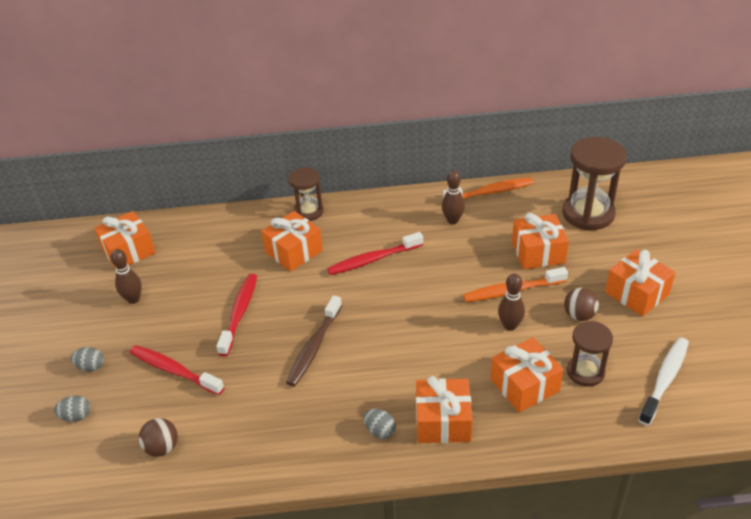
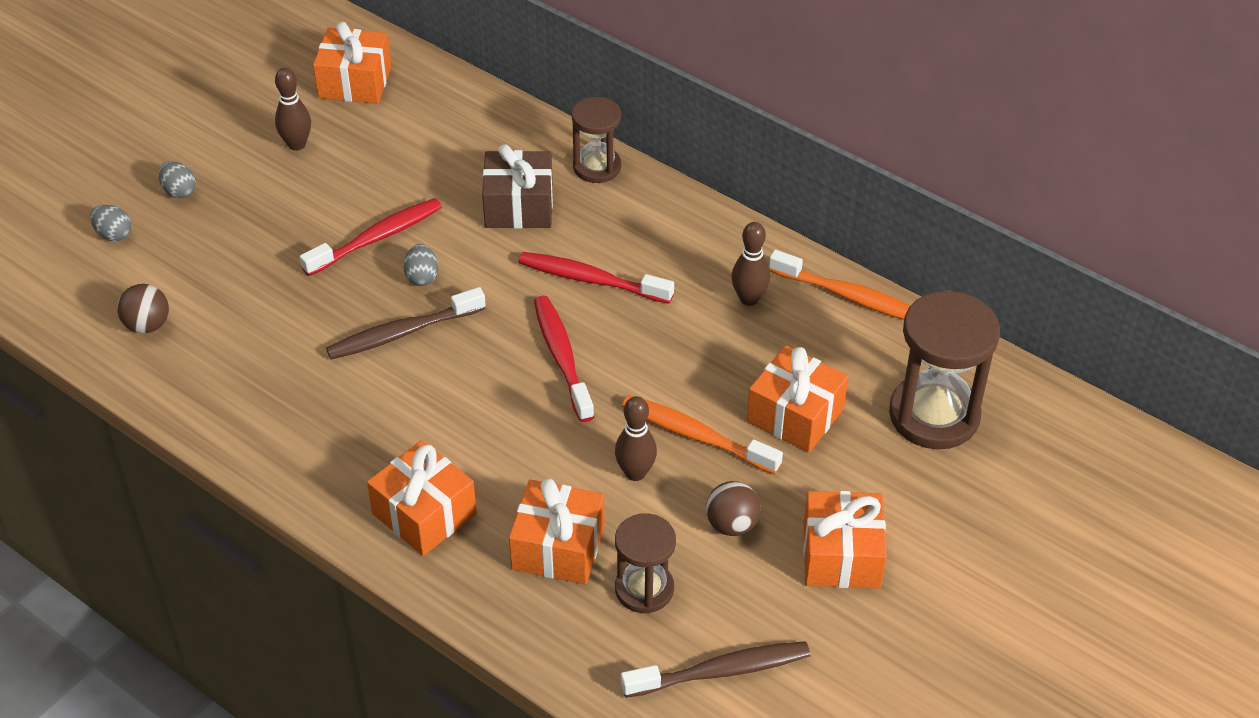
camera: 40 degrees right, 5 degrees up
red toothbrush [130,345,224,395] -> red toothbrush moved to [534,296,594,422]
orange gift [261,211,323,272] -> brown gift [482,144,553,229]
grey egg [364,409,396,439] -> grey egg moved to [403,244,438,286]
white toothbrush [638,337,689,426] -> brown toothbrush [621,641,810,698]

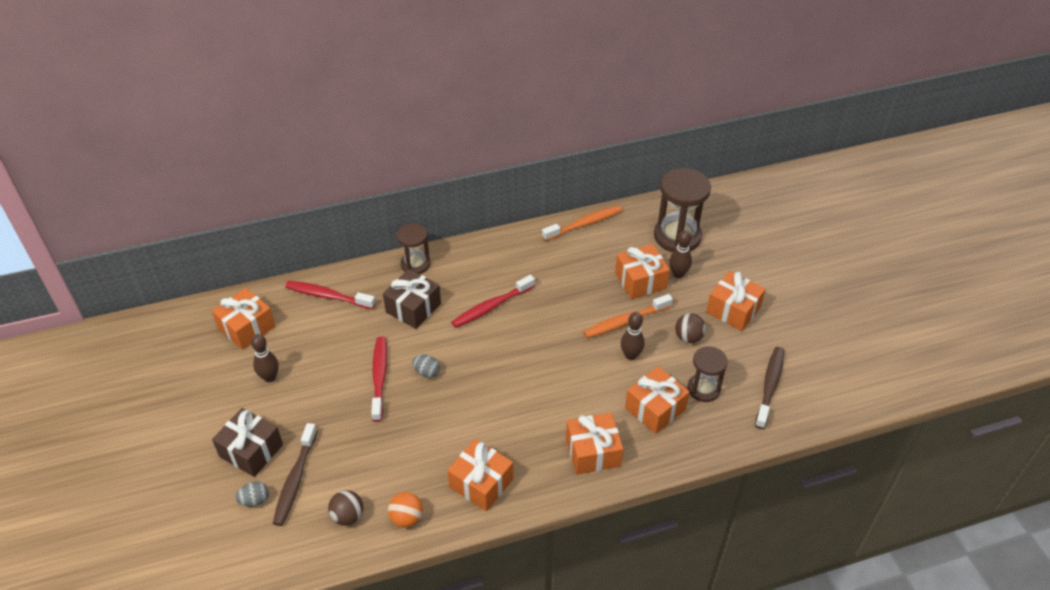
camera: 55 degrees left, 0 degrees up
grey egg [158,161,196,199] -> brown gift [212,408,283,477]
brown toothbrush [326,287,486,359] -> brown toothbrush moved to [273,423,317,526]
red toothbrush [534,296,594,422] -> red toothbrush moved to [285,281,376,309]
brown bowling pin [731,222,770,306] -> brown bowling pin moved to [669,230,692,278]
none -> orange ball [388,492,423,527]
none -> orange gift [447,439,513,511]

